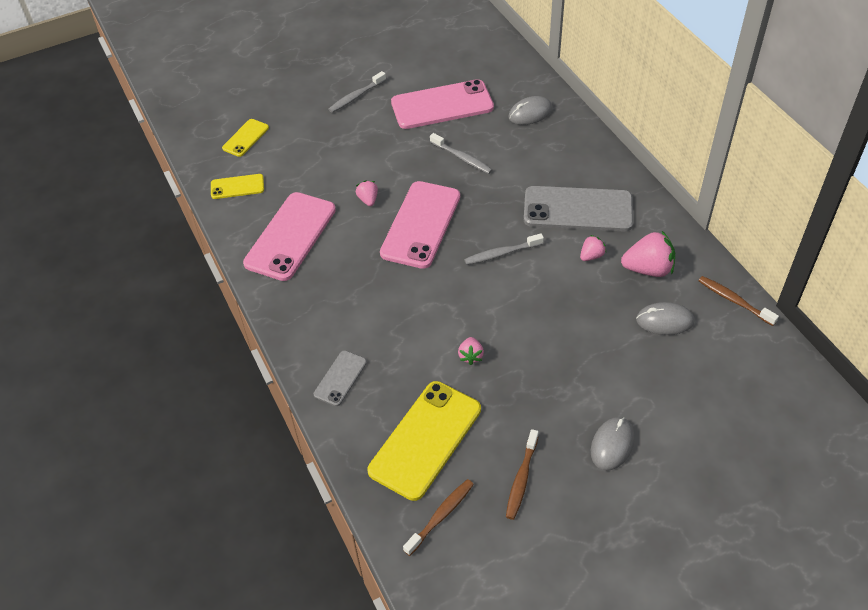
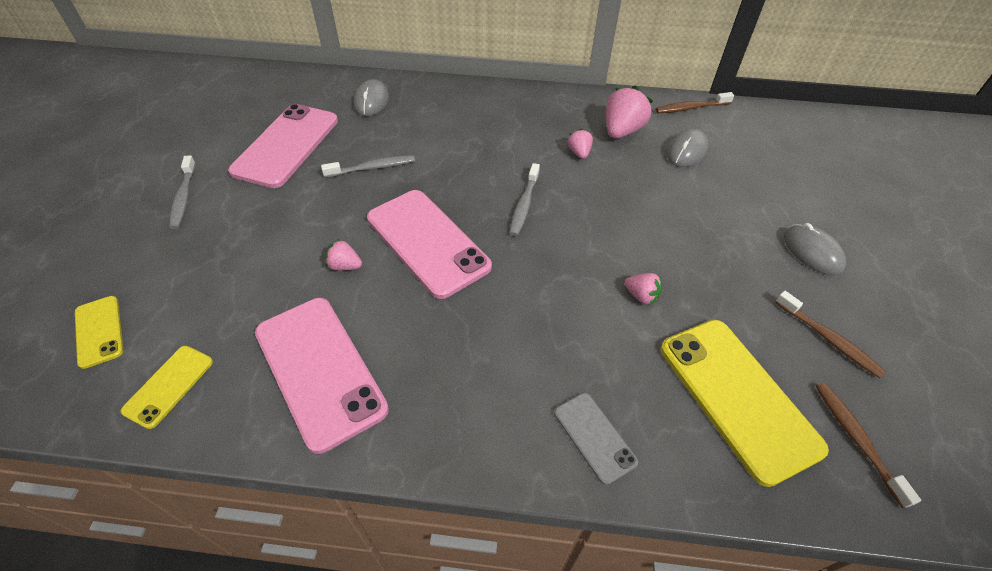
camera: 60 degrees left, 0 degrees up
grey phone [524,186,633,232] -> none

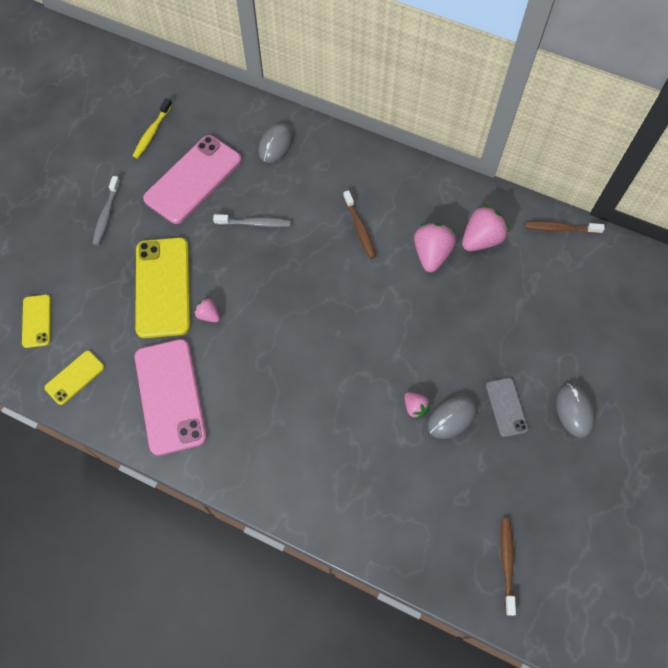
camera: 20 degrees right, 15 degrees up
pink phone [367,190,492,299] -> none
grey toothbrush [509,163,540,236] -> none
grey phone [554,393,638,485] -> grey phone moved to [486,378,528,437]
pink strawberry [567,129,593,159] -> pink strawberry [414,223,456,272], size x1.86
yellow phone [661,320,829,487] -> yellow phone moved to [135,237,190,338]
grey mouse [667,129,708,167] -> grey mouse moved to [427,396,477,439]
brown toothbrush [775,291,886,378] -> brown toothbrush moved to [343,190,376,259]
none -> yellow toothbrush [133,98,172,159]

